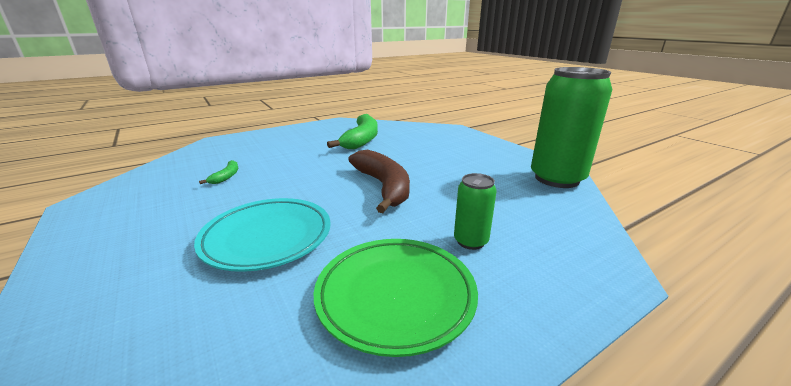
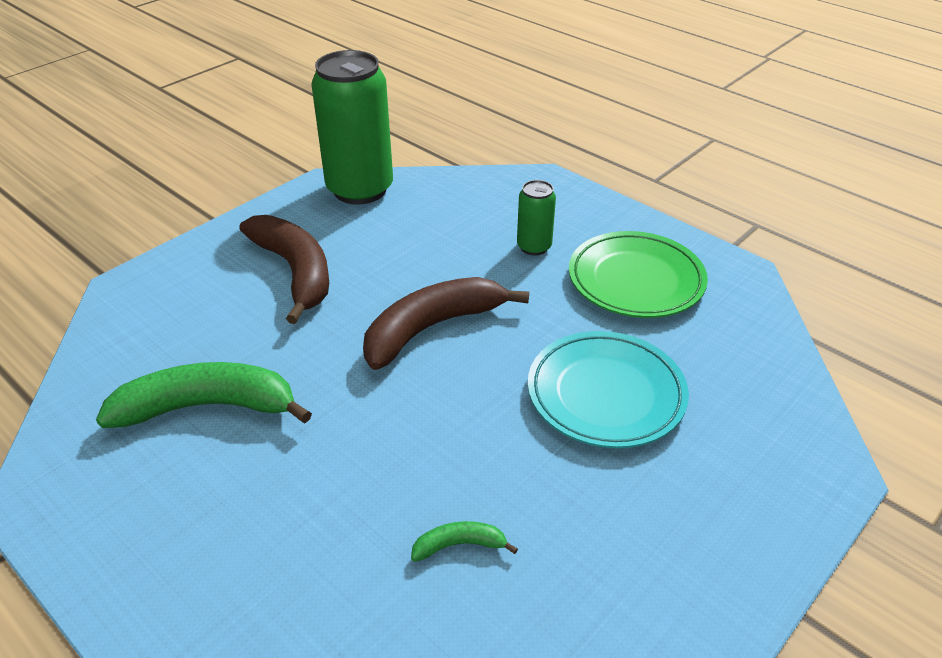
camera: 105 degrees left, 15 degrees up
none -> brown banana [239,215,329,324]

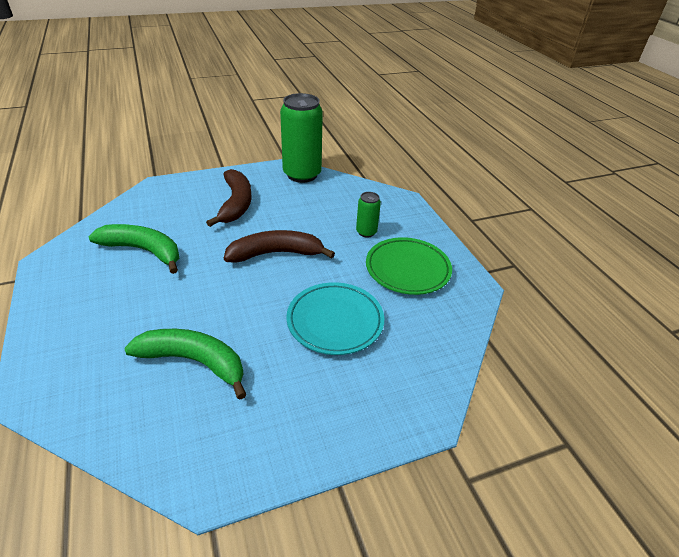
camera: 25 degrees right, 0 degrees up
green banana [411,521,518,562] -> green banana [124,329,247,400], size x2.26

